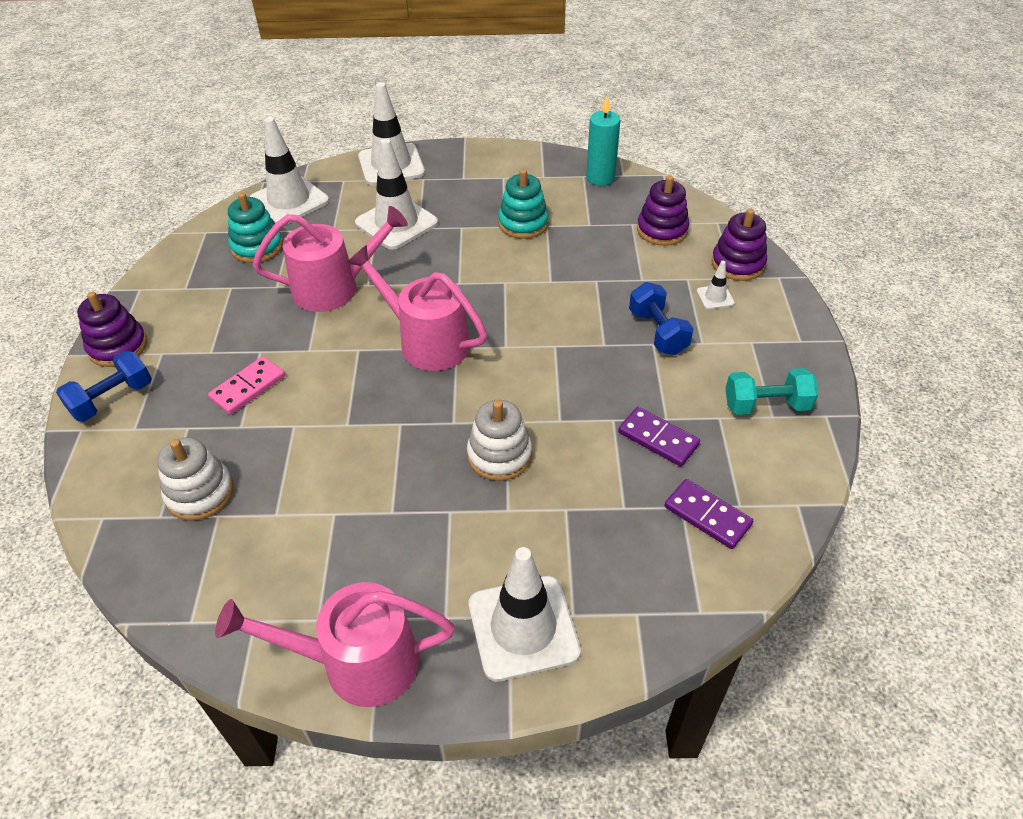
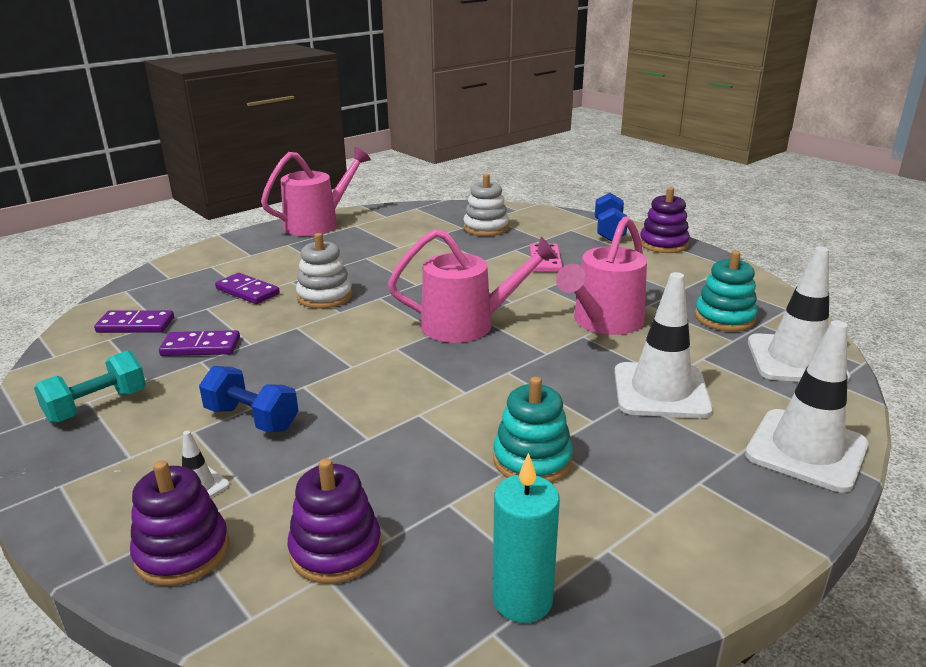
camera: 140 degrees right, 20 degrees down
white traffic cone [469,547,581,682] -> none
none -> purple domino [215,273,280,304]

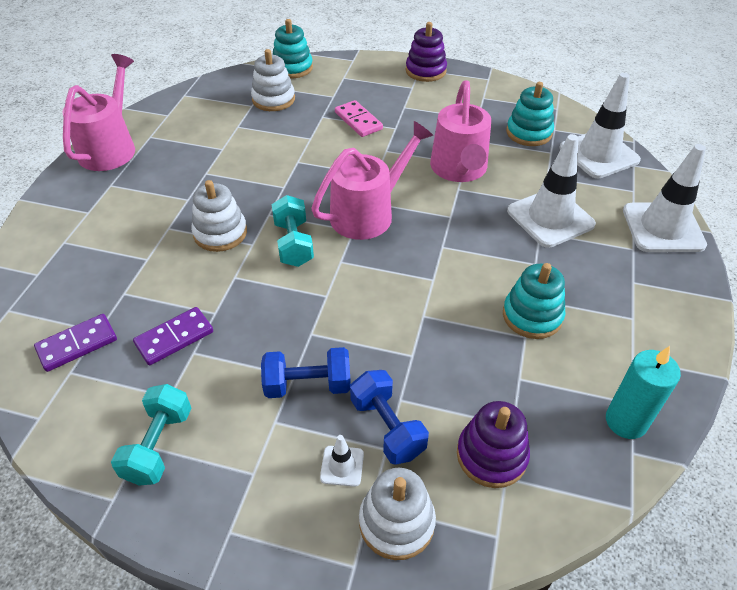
camera: 35 degrees left, 20 degrees up
purple stacking toy [130,460,229,586] -> white stacking toy [359,468,436,560]
purple domino [215,273,280,304] -> none
blue dumbbell [595,193,627,242] -> blue dumbbell moved to [350,370,429,465]
none -> turquoise dumbbell [271,195,314,267]
none -> turquoise stacking toy [273,19,313,79]

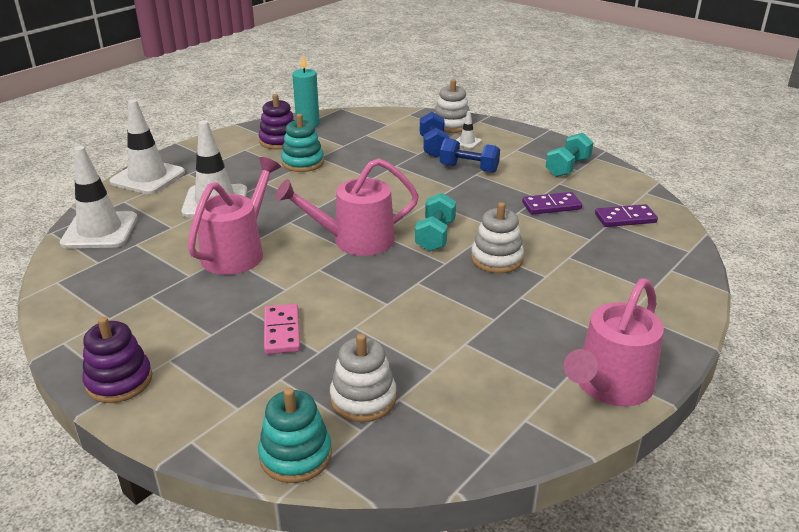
camera: 155 degrees left, 15 degrees down
purple stacking toy [457,401,530,488] -> purple stacking toy moved to [259,94,295,150]
turquoise stacking toy [506,82,554,146] -> none

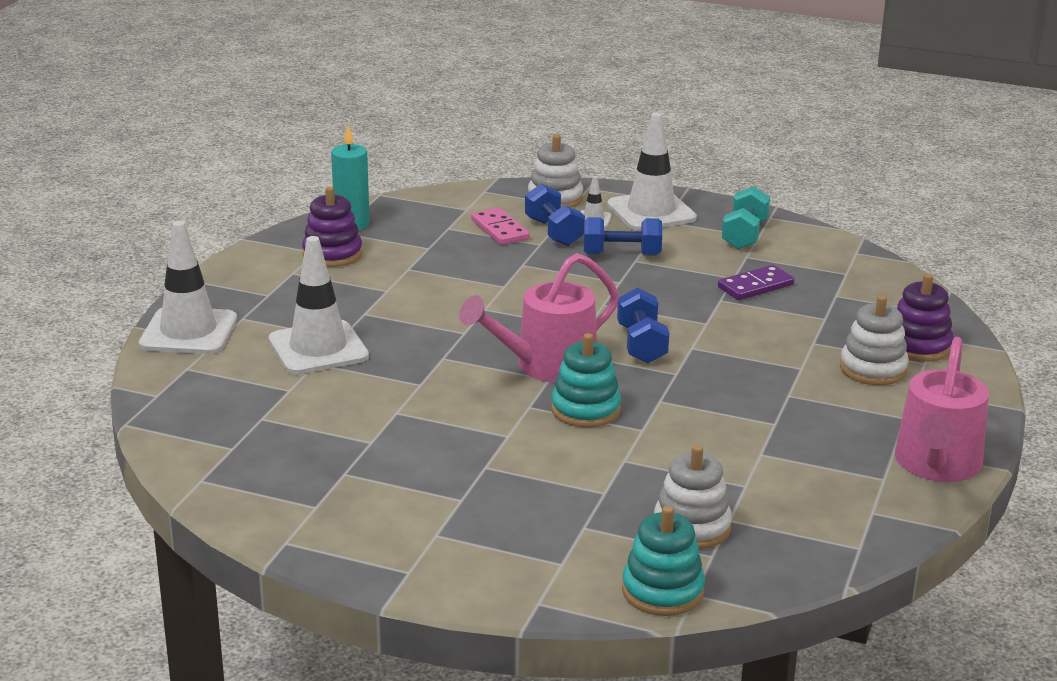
camera: 20 degrees left, 5 degrees down
white traffic cone [60,146,138,248] -> white traffic cone moved to [607,113,697,231]
purple stacking toy [82,317,152,403] -> purple stacking toy moved to [897,274,954,362]
pink watering can [188,157,281,275] -> none
pink domino [264,304,300,354] -> pink domino moved to [471,208,530,245]
turquoise stacking toy [281,114,324,172] -> turquoise stacking toy moved to [551,333,621,427]
turquoise dumbbell [415,193,456,251] -> blue dumbbell [617,287,669,363]
white stacking toy [471,202,524,273] -> white stacking toy moved to [840,295,909,385]
purple domino [595,204,658,227] -> none

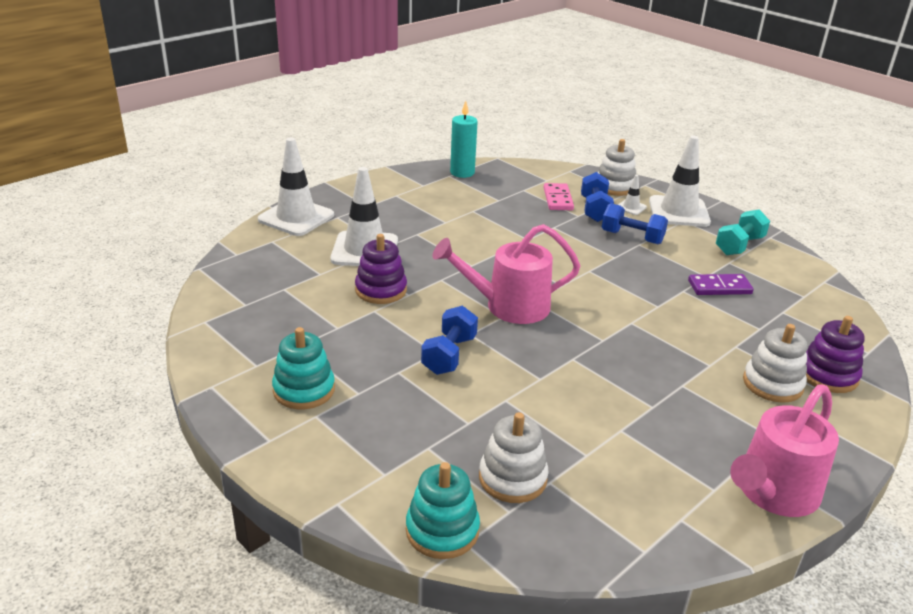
camera: 25 degrees right, 5 degrees up
purple stacking toy [302,186,363,267] -> purple stacking toy moved to [355,234,407,304]
turquoise stacking toy [551,333,621,427] -> turquoise stacking toy moved to [272,327,335,409]
blue dumbbell [617,287,669,363] -> blue dumbbell moved to [421,306,478,375]

